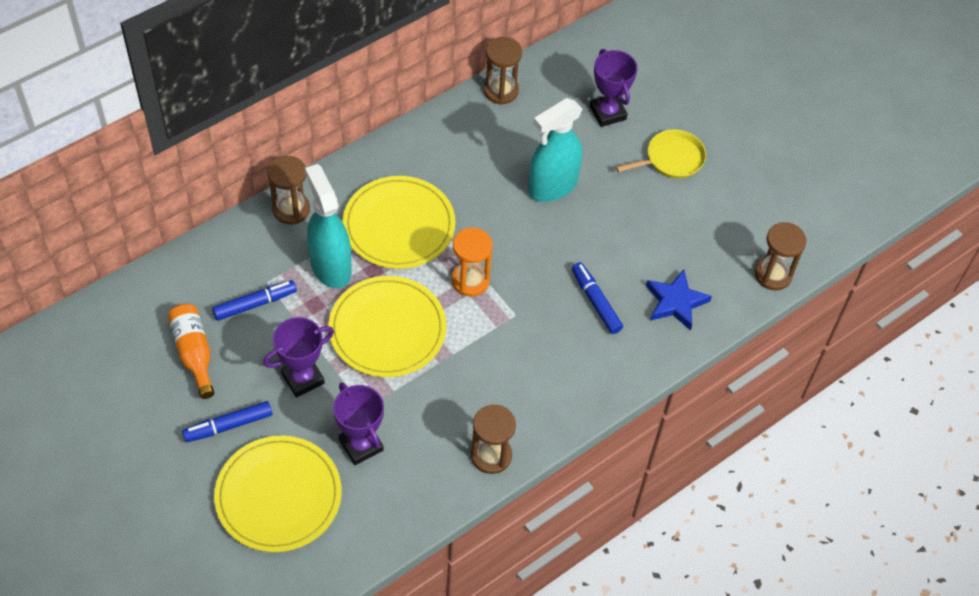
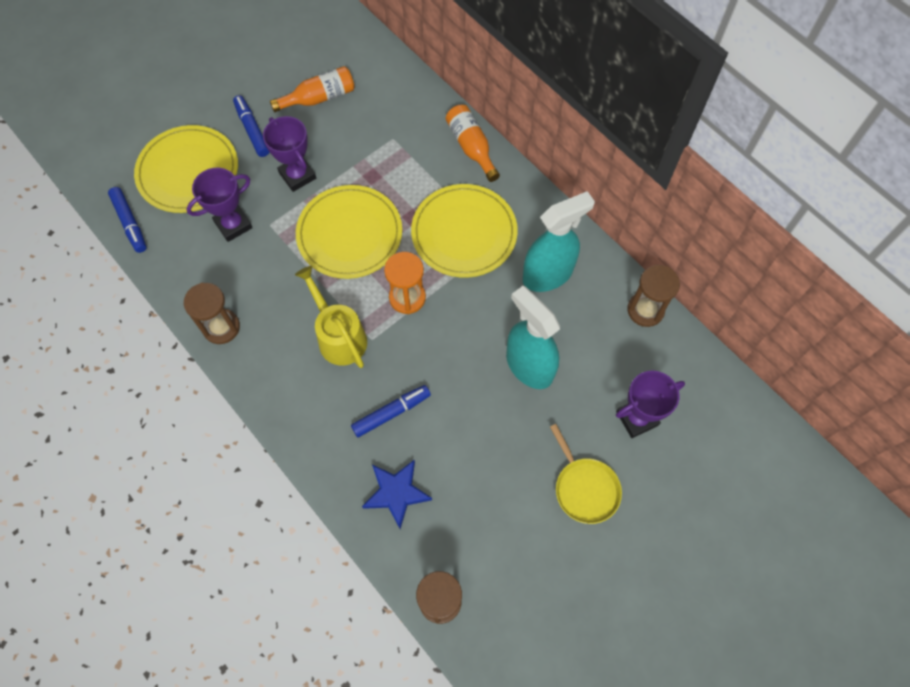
camera: 90 degrees right, 10 degrees up
blue marker [212,280,297,321] -> blue marker moved to [108,187,147,253]
brown hourglass [267,156,310,224] -> orange bottle [446,105,500,182]
turquoise spray bottle [305,164,352,288] -> turquoise spray bottle moved to [523,191,595,292]
none -> yellow watering can [295,266,367,368]

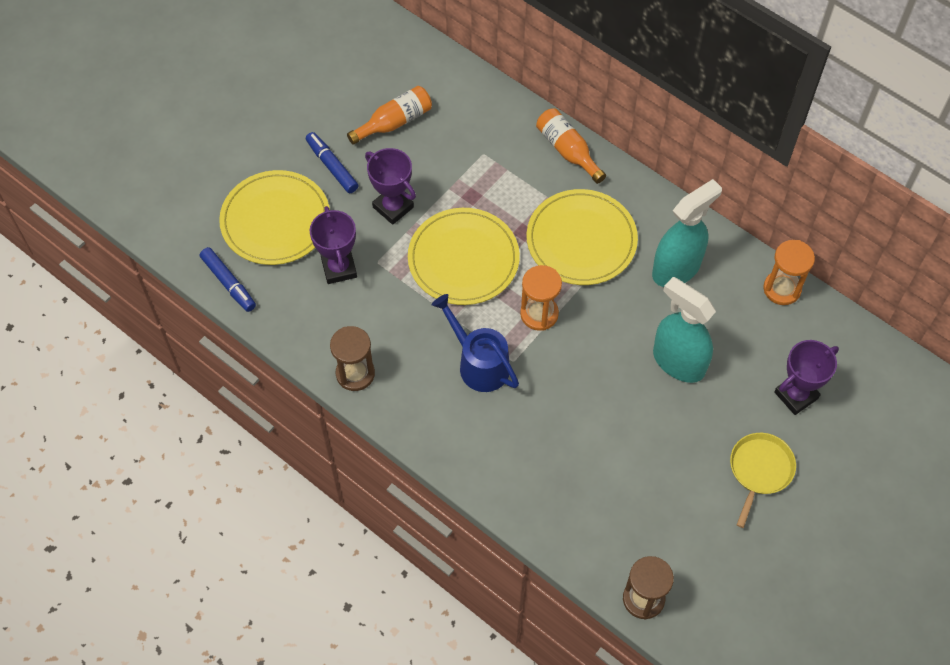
camera: 10 degrees left, 5 degrees down
purple trophy [186,168,252,242] -> purple trophy turned 60 degrees counterclockwise [310,206,357,284]
yellow watering can [295,266,367,368] -> blue watering can [432,294,519,392]
blue marker [351,385,431,437] -> none
blue star [362,459,432,529] -> none
yellow pan [550,424,622,524] -> yellow pan turned 120 degrees counterclockwise [730,433,796,528]
brown hourglass [628,265,680,327] -> orange hourglass [763,240,815,305]

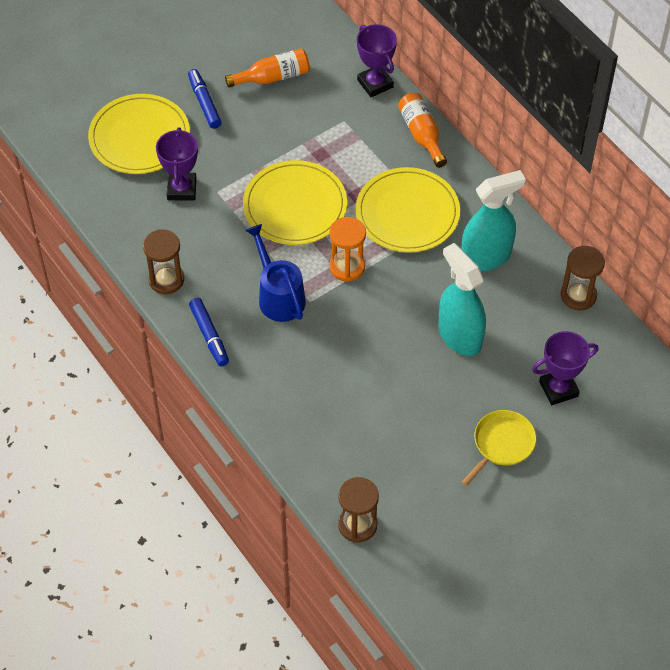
camera: 15 degrees right, 5 degrees down
blue marker [200,247,256,312] -> blue marker moved to [189,298,229,366]
purple trophy [365,148,416,225] -> purple trophy moved to [357,24,397,97]
orange hourglass [763,240,815,305] -> brown hourglass [561,246,605,310]

